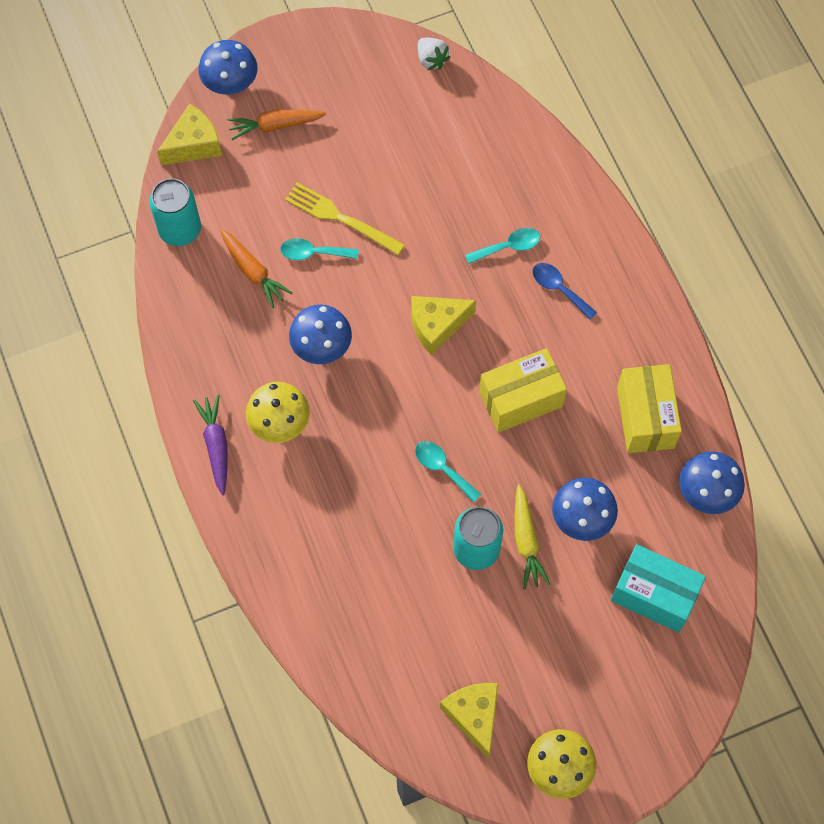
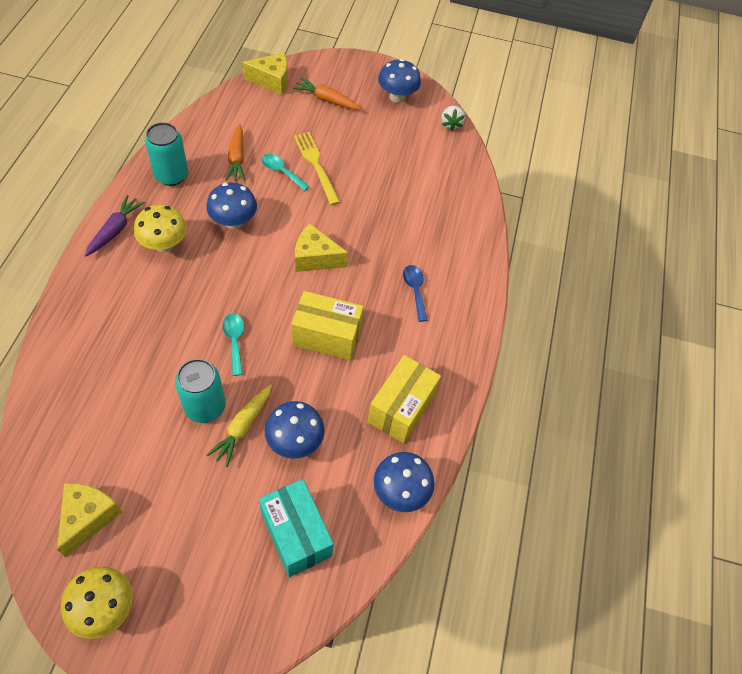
camera: 30 degrees right, 10 degrees down
turquoise can [149,178,201,246] -> turquoise can moved to [145,122,188,186]
blue mushroom [199,40,257,95] -> blue mushroom moved to [378,59,421,103]
turquoise spoon [465,228,540,264] -> none

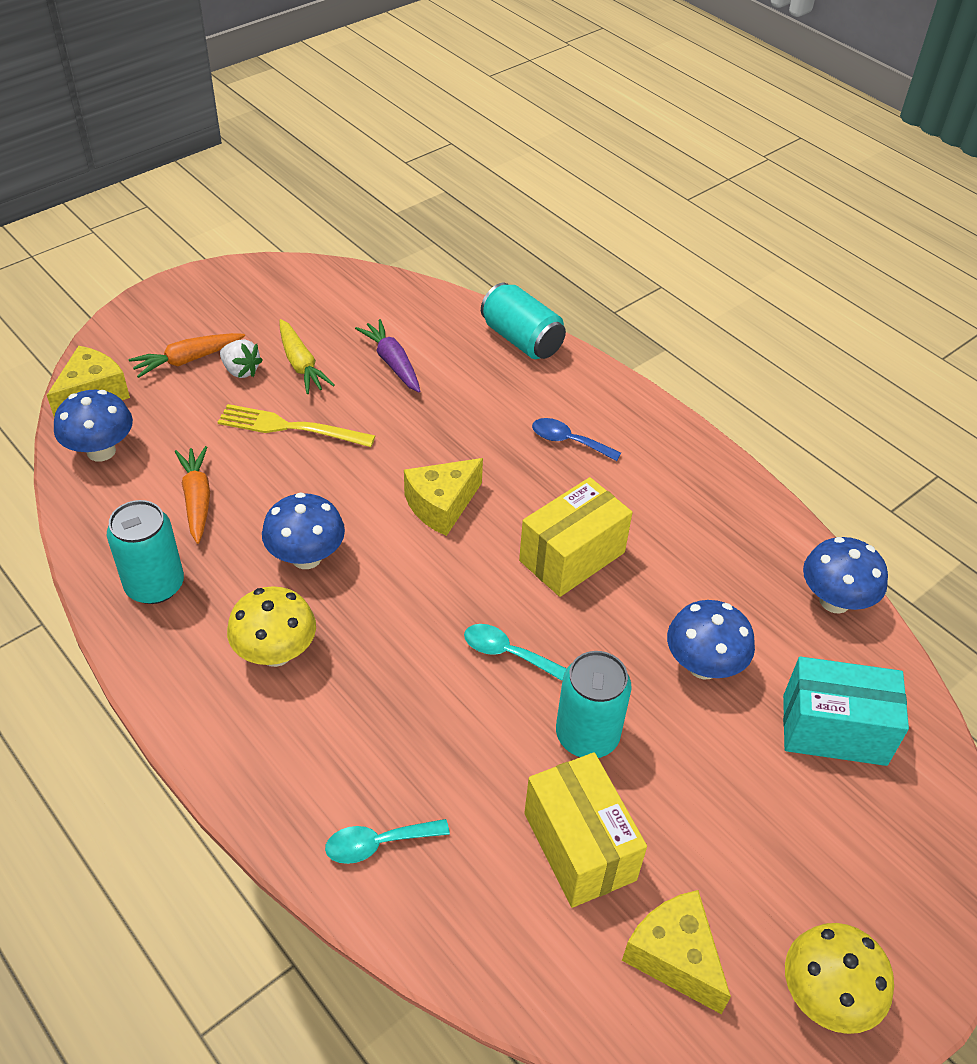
camera: 50 degrees left, 10 degrees down
purple carrot [85,195,145,257] -> purple carrot moved to [355,319,420,392]
yellow carrot [207,384,272,467] -> yellow carrot moved to [279,319,335,394]
orange carrot [225,124,246,181] -> orange carrot turned 135 degrees counterclockwise [175,446,210,544]
turquoise spoon [261,154,310,191] -> turquoise spoon moved to [325,819,450,864]
yellow box [368,355,441,444] -> yellow box moved to [524,752,647,908]
blue mushroom [378,59,421,103] -> blue mushroom moved to [54,390,133,462]
white strawberry [441,105,465,131] -> white strawberry moved to [220,340,263,378]
none -> turquoise can [481,283,566,359]

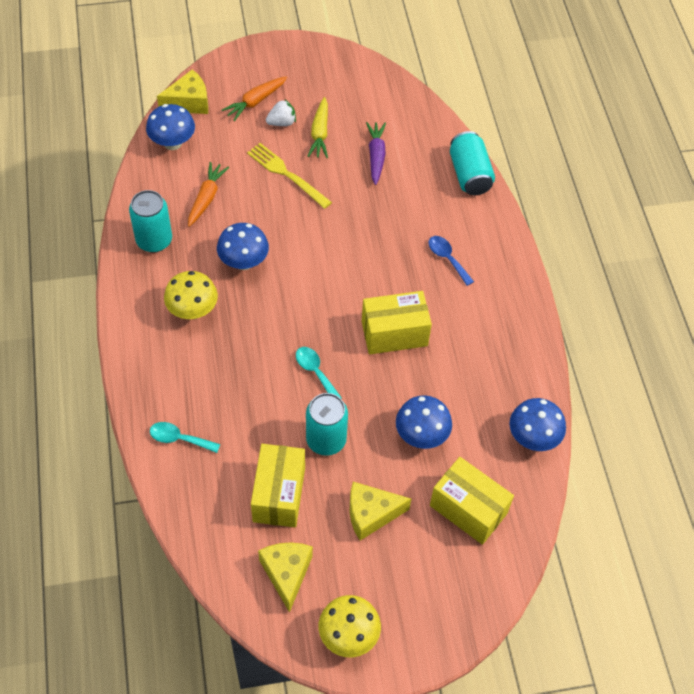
camera: 30 degrees right, 10 degrees up
orange carrot [129,333,245,378] -> orange carrot turned 45 degrees counterclockwise [222,76,287,121]
white strawberry [220,340,263,378] -> white strawberry turned 90 degrees counterclockwise [266,99,296,126]
yellow cheese [404,458,483,536] -> yellow cheese moved to [350,482,411,541]
turquoise box [783,656,909,766] -> yellow box [430,457,514,545]

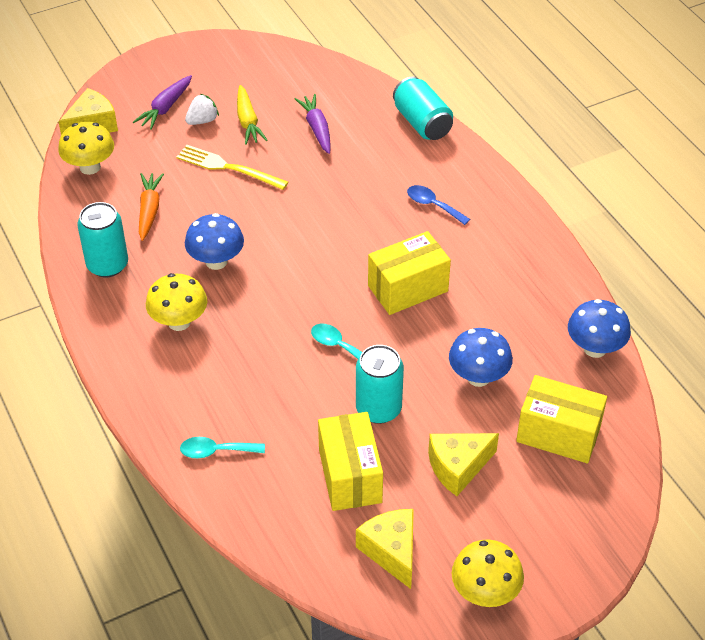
camera: 15 degrees left, 10 degrees down
blue mushroom [146,104,195,150] -> yellow mushroom [58,122,114,175]
orange carrot [222,76,287,121] -> purple carrot [133,75,192,130]

